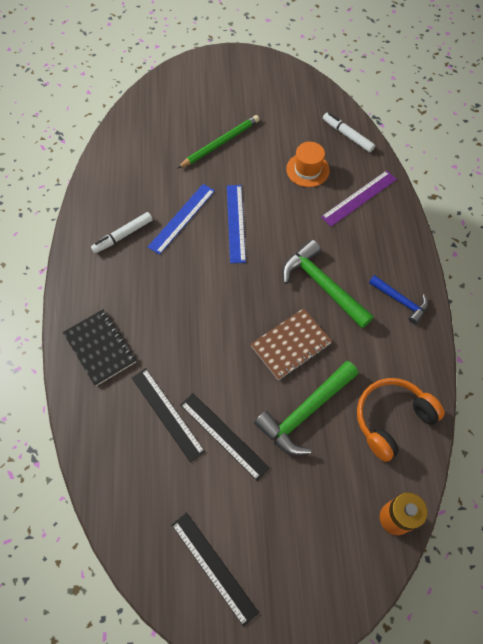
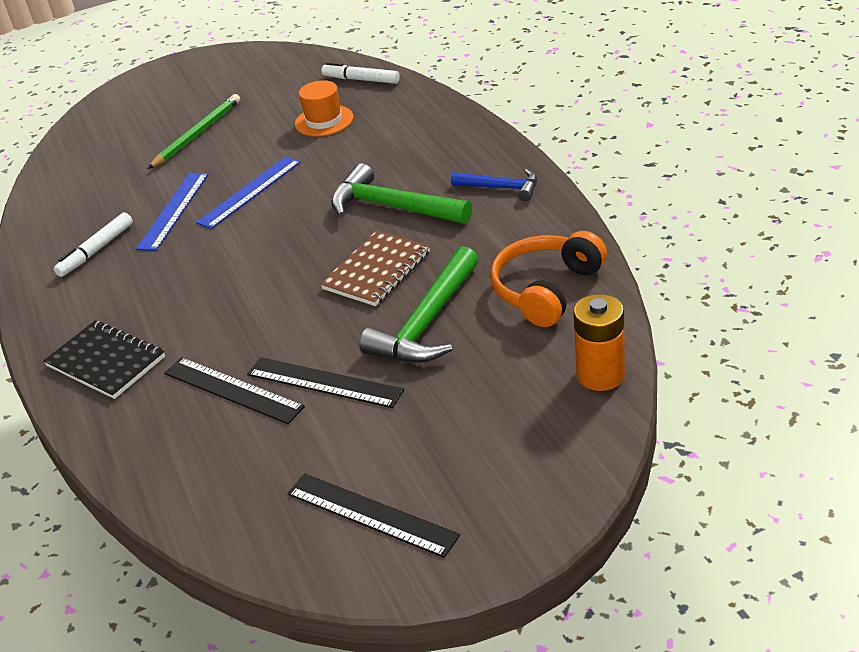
camera: 15 degrees left, 25 degrees down
blue ruler [227,185,246,263] -> blue ruler turned 60 degrees clockwise [196,156,301,229]
purple ruler [321,170,397,227] -> none

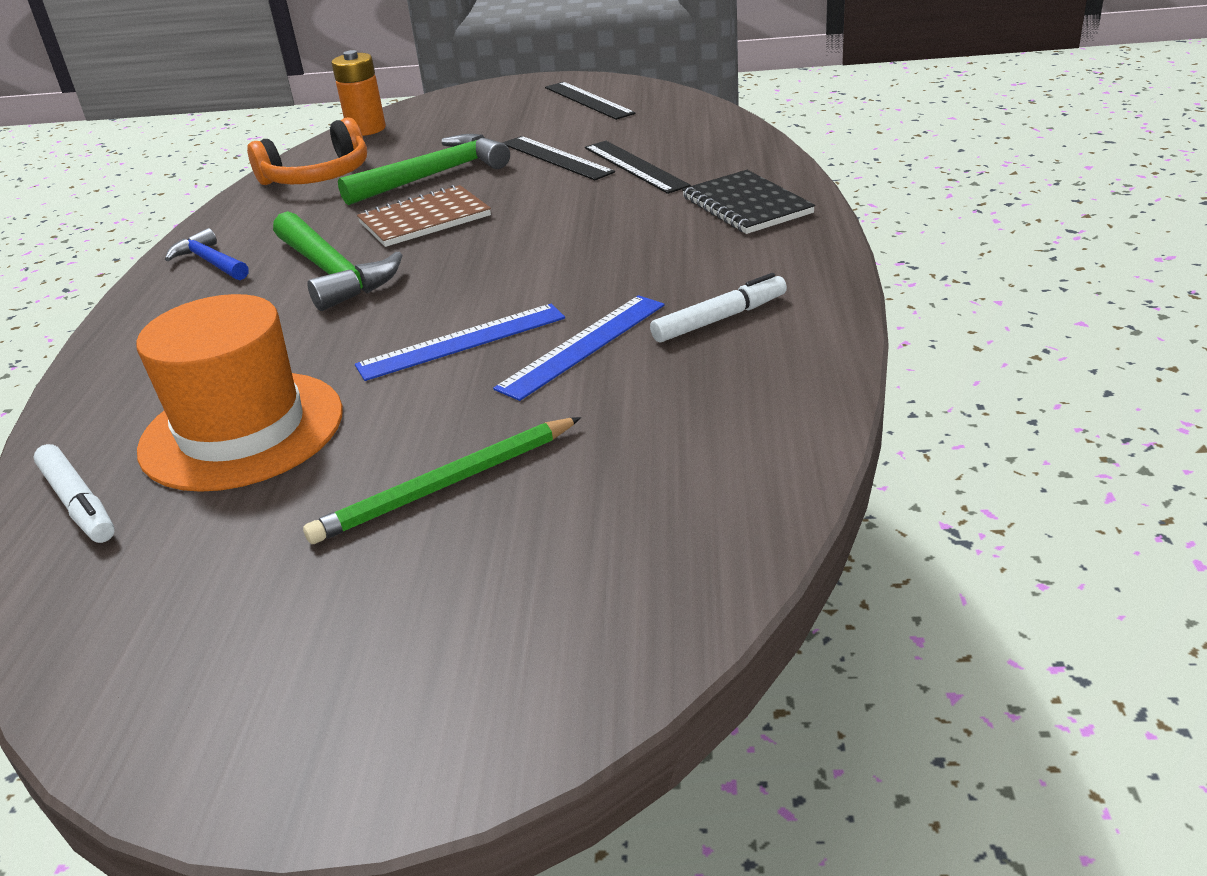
camera: 155 degrees left, 5 degrees down
orange hat [295,80,353,137] -> orange hat [136,294,343,492], size x1.77

